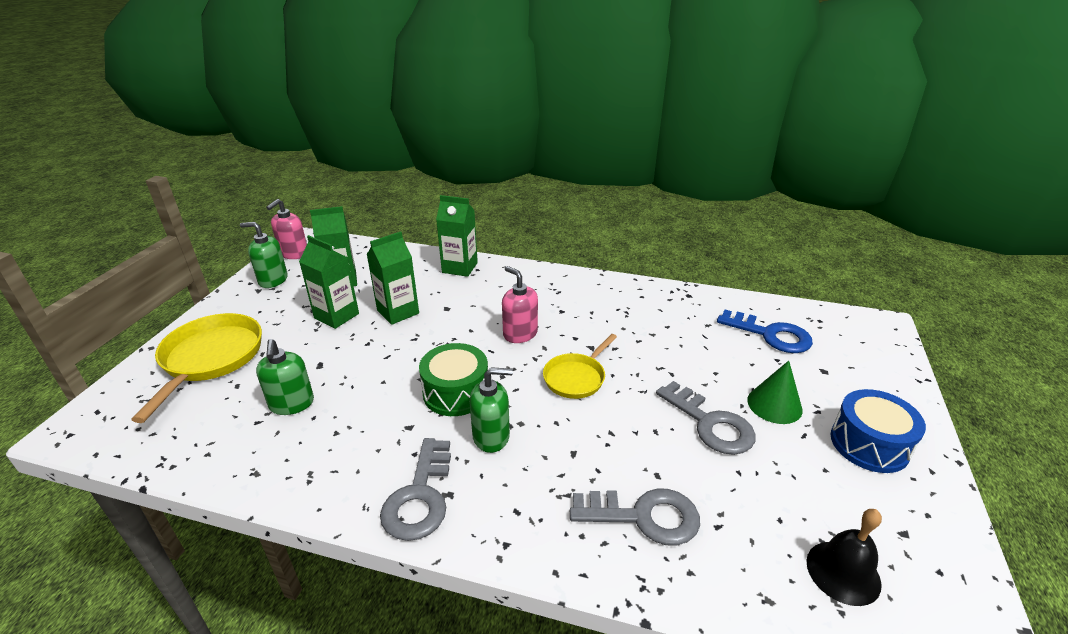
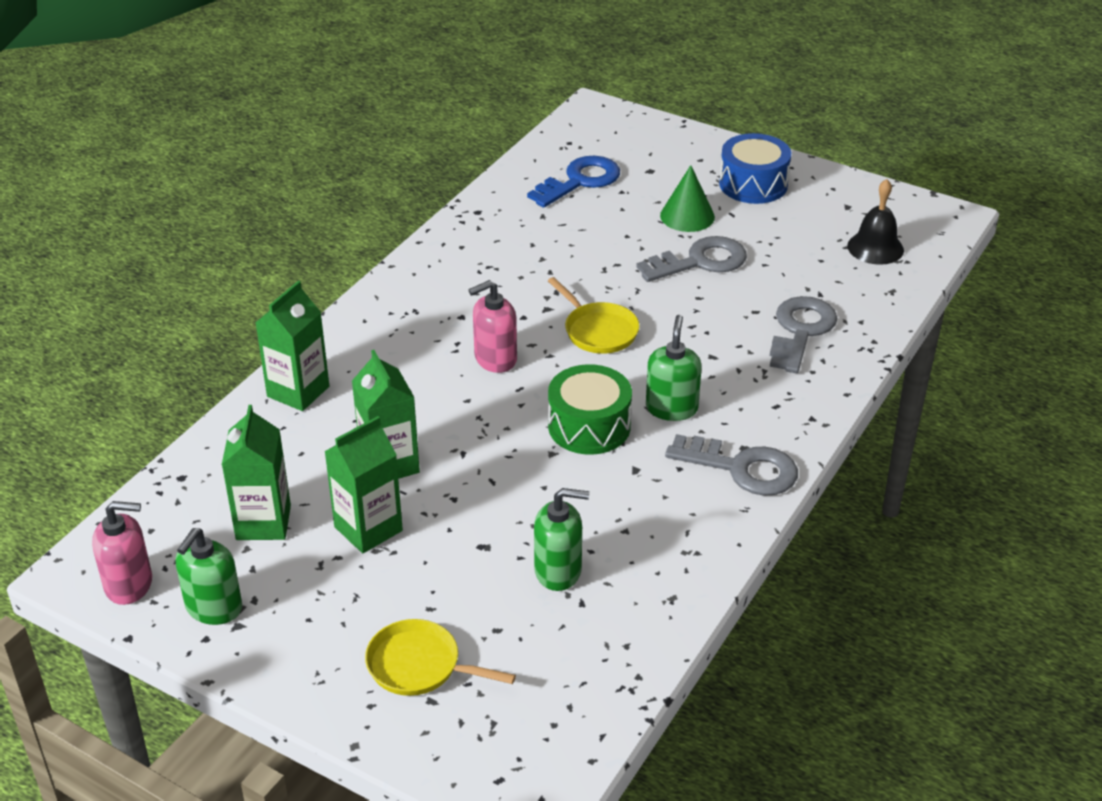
camera: 75 degrees left, 5 degrees up
yellow pan [131,313,262,423] -> yellow pan [365,619,516,696], size x0.61
pink soap dispenser [266,199,307,259] -> pink soap dispenser turned 45 degrees counterclockwise [92,501,152,605]

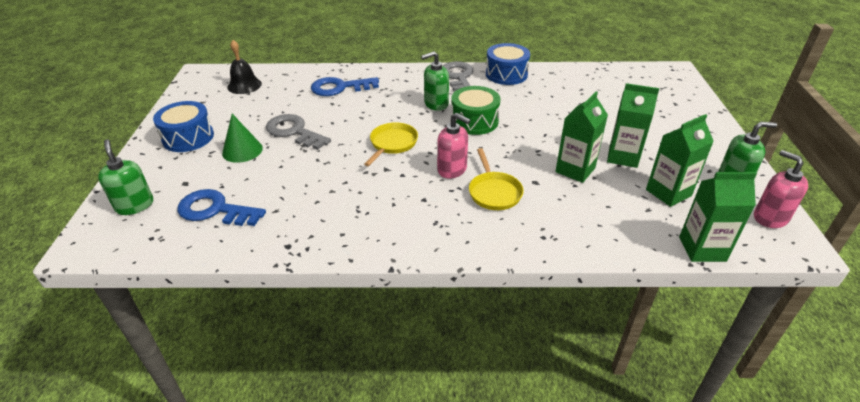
camera: 120 degrees left, 0 degrees up
green carton [255,281,329,411] -> green carton moved to [679,172,757,262]
yellow pan [365,619,516,696] -> yellow pan moved to [469,148,524,210]
green soap dispenser [534,488,589,591] -> green soap dispenser moved to [98,139,153,215]
grey key [770,296,837,373] -> blue key [311,77,379,96]
none -> blue drum [486,43,530,85]

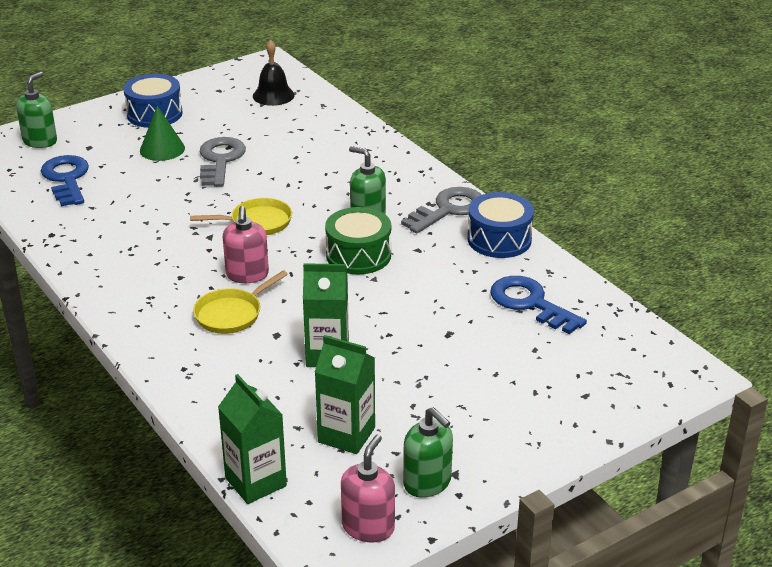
camera: 55 degrees right, 5 degrees down
blue key [311,77,379,96] -> blue key moved to [490,276,587,334]
green carton [607,83,659,168] -> none

